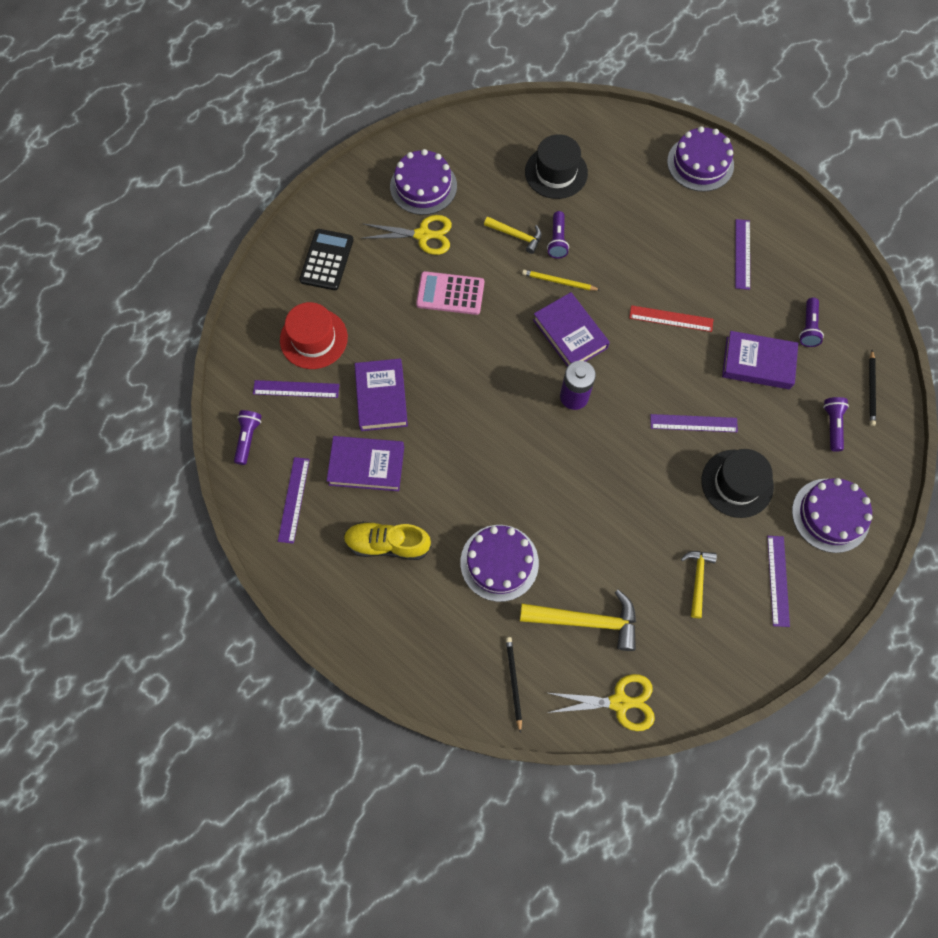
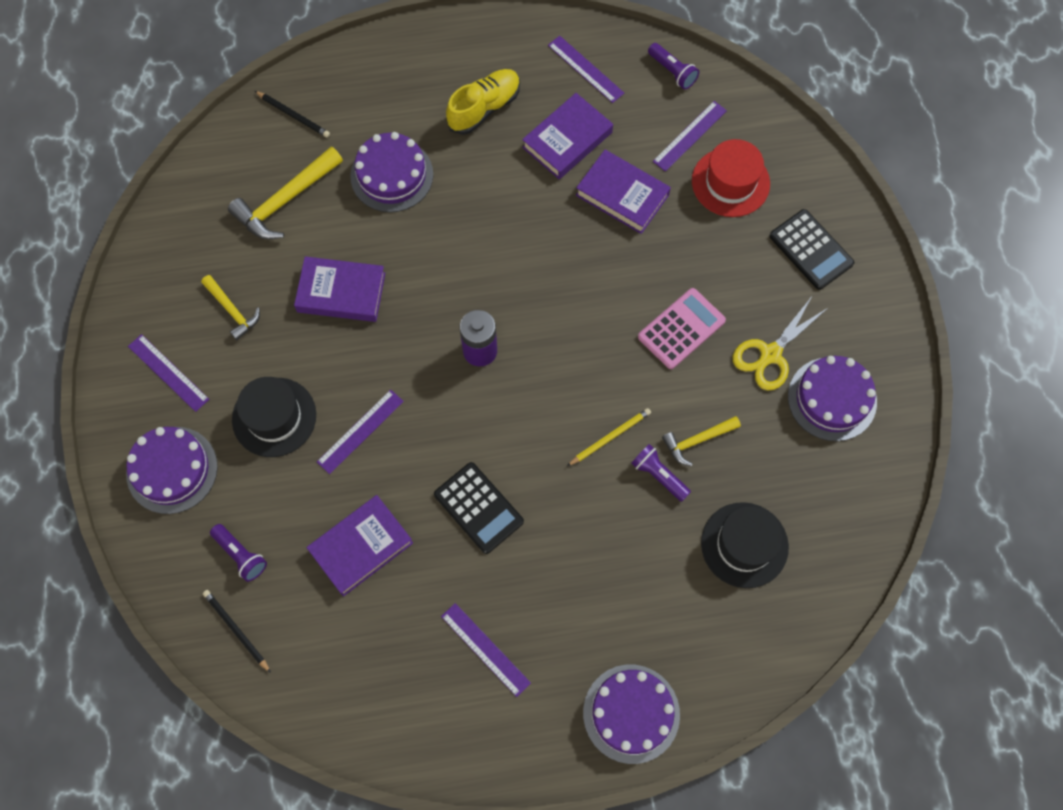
camera: 130 degrees right, 0 degrees up
purple book [533,292,610,367] -> purple book moved to [294,256,385,322]
yellow scissors [547,674,655,731] -> none
red ruler [629,305,713,332] -> black calculator [434,462,524,554]
purple flashlight [799,298,824,347] -> none

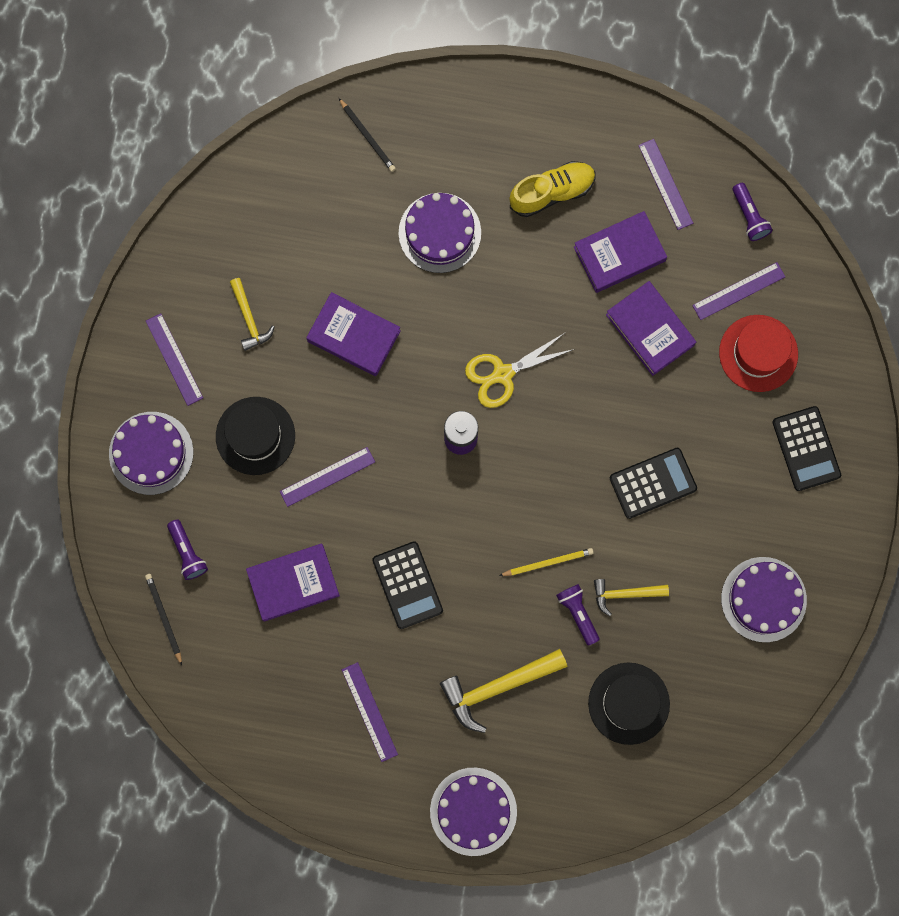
camera: 20 degrees right, 10 degrees up
yellow hammer [228,147,343,239] -> yellow hammer moved to [440,649,568,733]
pink calculator [638,288,726,369] -> black calculator [610,448,697,519]
yellow scissors [733,298,829,391] -> yellow scissors moved to [465,332,574,408]

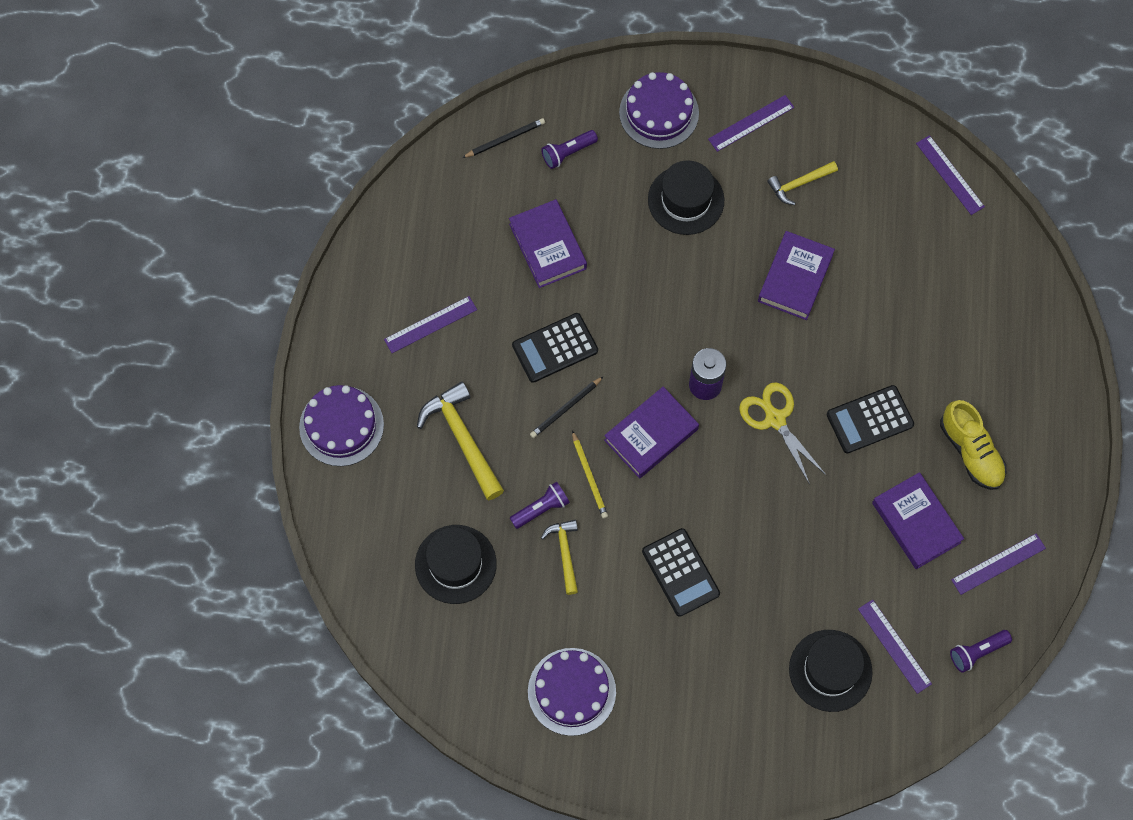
camera: 85 degrees right, 10 degrees down
purple ruler [280,447,375,507] -> purple ruler moved to [916,135,985,215]
black pencil [339,98,396,172] -> black pencil moved to [530,376,604,438]
purple cake [399,193,481,273] -> none
purple book [606,281,696,376] -> purple book moved to [604,387,699,478]
red hat [719,315,798,392] -> black hat [789,630,872,712]
black calculator [772,406,841,491] -> black calculator moved to [827,385,914,453]

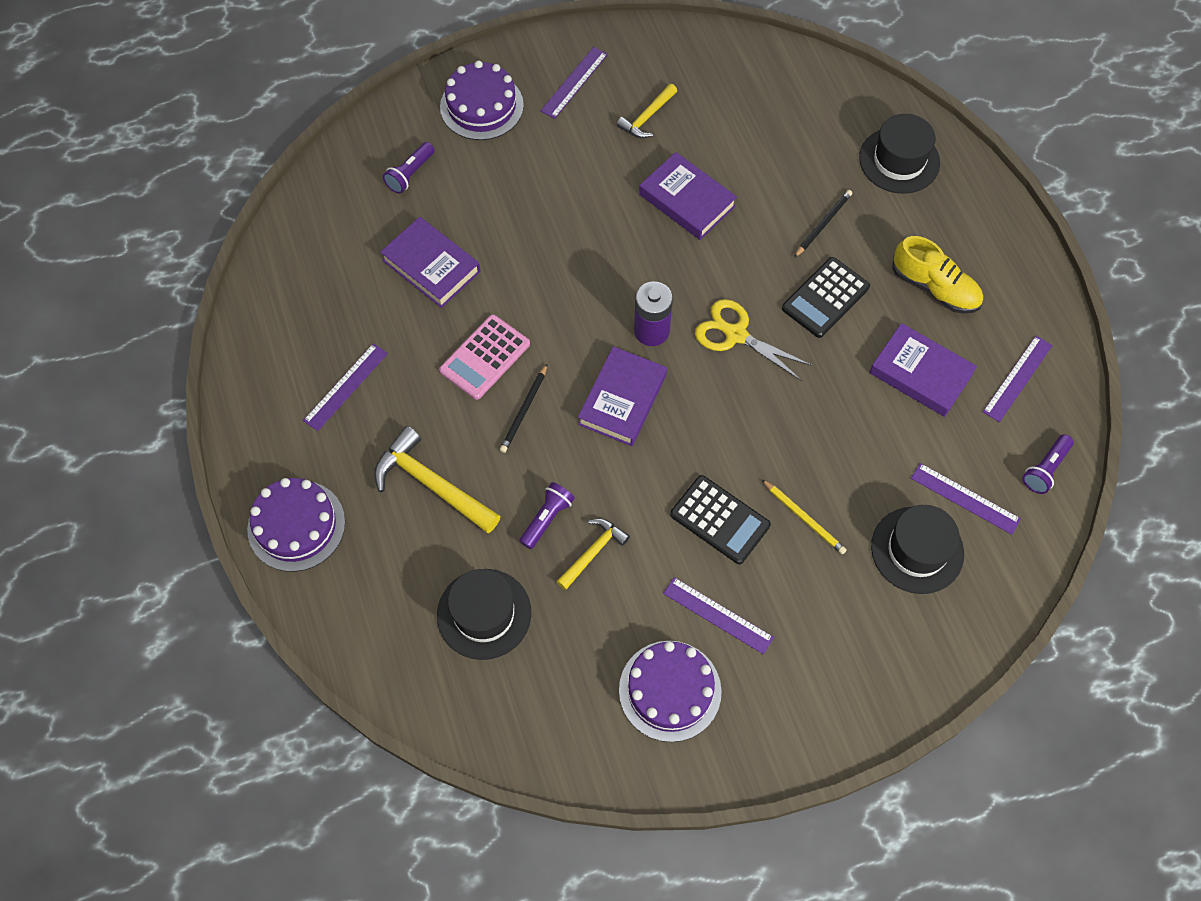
camera: 25 degrees left, 5 degrees down
black pencil [462,118,545,158] -> black pencil moved to [794,190,852,258]
black calculator [512,313,598,383] -> pink calculator [439,314,530,400]
yellow hammer [541,520,578,595] -> yellow hammer turned 75 degrees clockwise [556,518,630,590]
yellow pencil [572,431,608,519] -> yellow pencil moved to [762,480,847,555]
black hat [648,160,724,235] -> black hat moved to [859,114,940,194]
purple book [758,231,835,320] -> purple book turned 45 degrees counterclockwise [639,152,737,240]
purple ruler [916,135,985,215] -> purple ruler moved to [663,577,774,654]

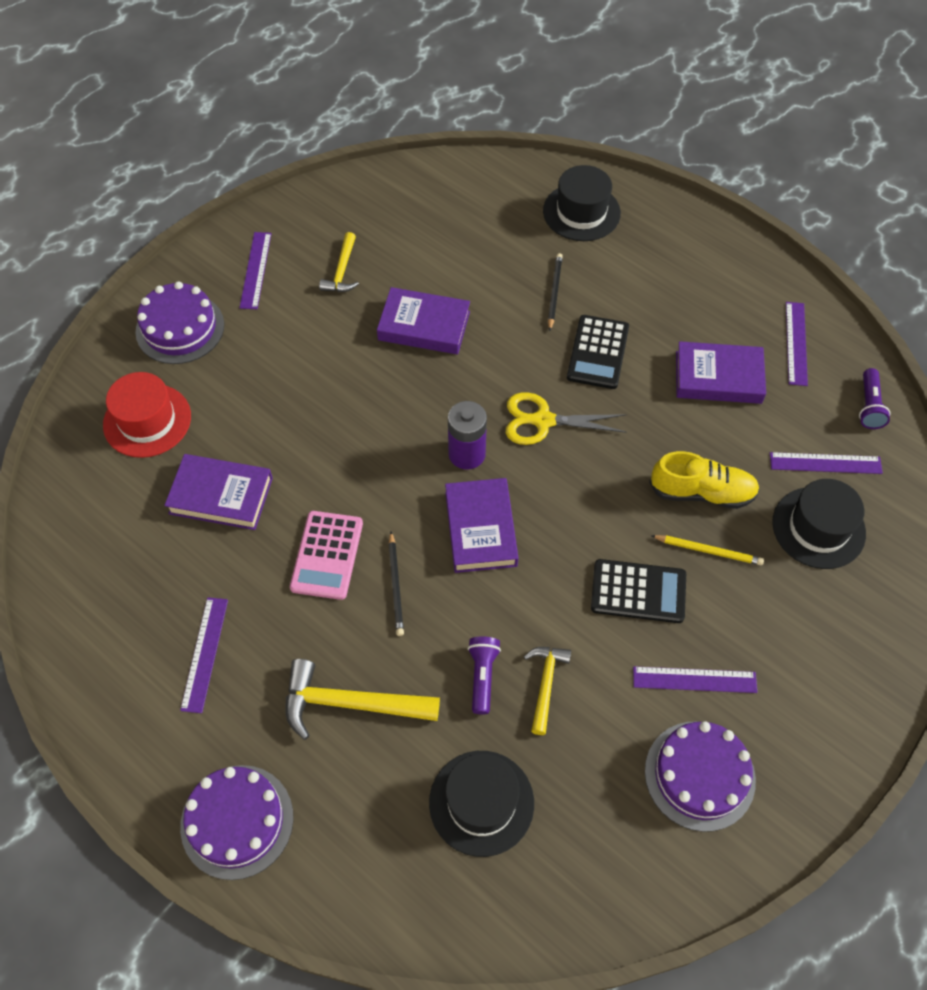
camera: 30 degrees left, 5 degrees down
purple flashlight [383,142,435,194] -> red hat [103,372,191,458]
yellow shoe [893,236,983,314] -> yellow shoe moved to [649,451,760,509]

